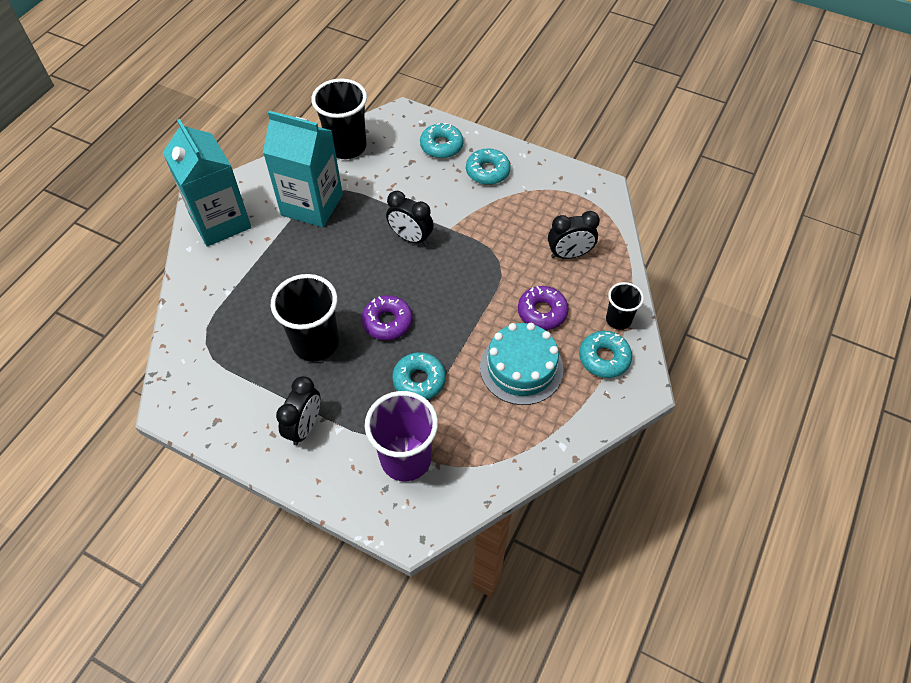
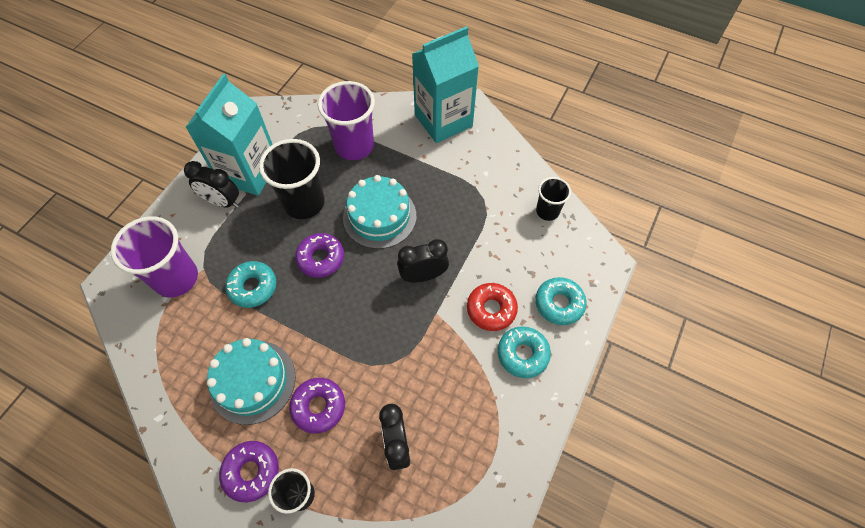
camera: 90 degrees right, 5 degrees up
turquoise carton [263,111,343,227] -> turquoise carton moved to [185,74,273,196]
black cup [311,78,367,159] -> black cup [536,177,571,221], size x0.56
black clock [386,191,434,245] -> black clock turned 45 degrees clockwise [397,239,449,282]
turquoise donut [579,331,632,378] -> purple donut [219,441,279,502]
none -> purple cup [318,81,375,160]
none -> turquoise cake [343,175,416,249]
none -> red donut [467,283,518,331]

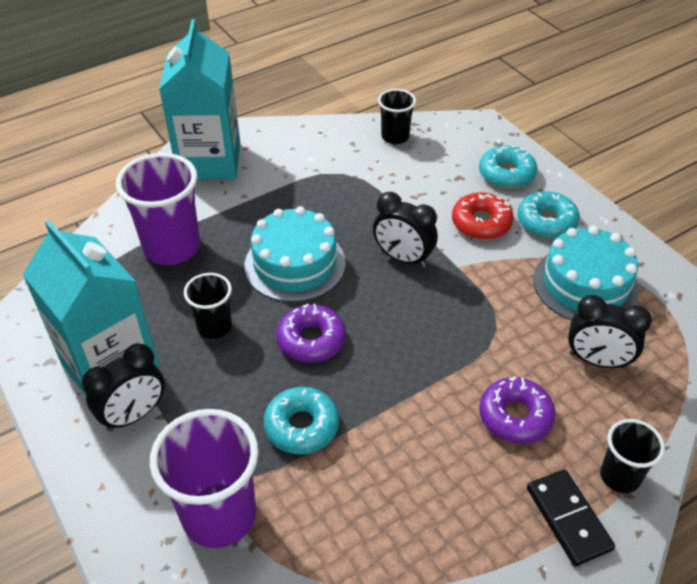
camera: 60 degrees left, 15 degrees down
turquoise cake [207,338,296,425] -> turquoise cake moved to [533,226,639,320]
purple donut [219,441,279,502] -> black domino [527,469,615,566]
black cup [259,139,325,219] -> black cup [184,273,232,339], size x0.56
black clock [397,239,449,282] -> black clock turned 75 degrees counterclockwise [373,192,438,267]

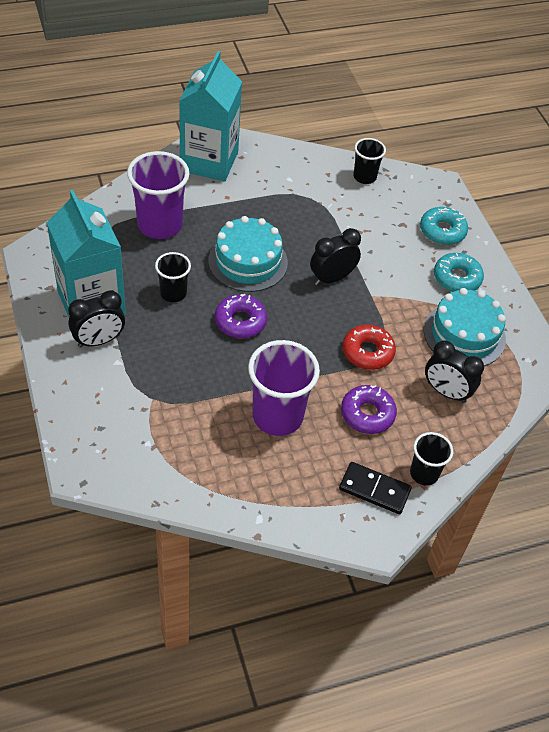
camera: 10 degrees right, 5 degrees up
purple cup [150,409,259,548] -> purple cup moved to [248,340,320,436]
turquoise donut [264,387,339,455] -> none
black clock [373,192,438,267] -> black clock turned 105 degrees clockwise [310,228,361,285]
red donut [452,192,514,240] -> red donut moved to [343,325,396,370]
black domino [527,469,615,566] -> black domino turned 60 degrees counterclockwise [339,462,412,514]

